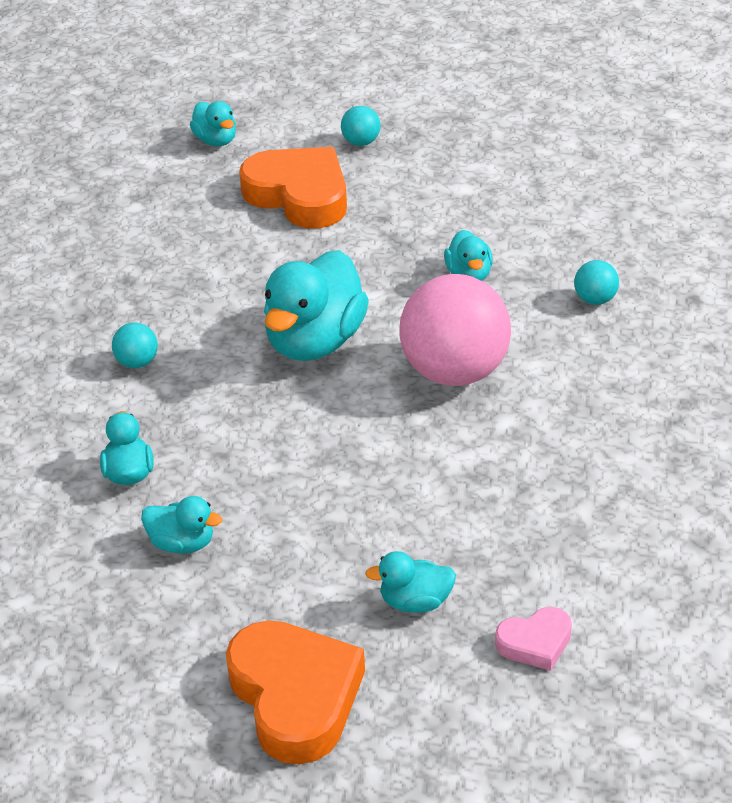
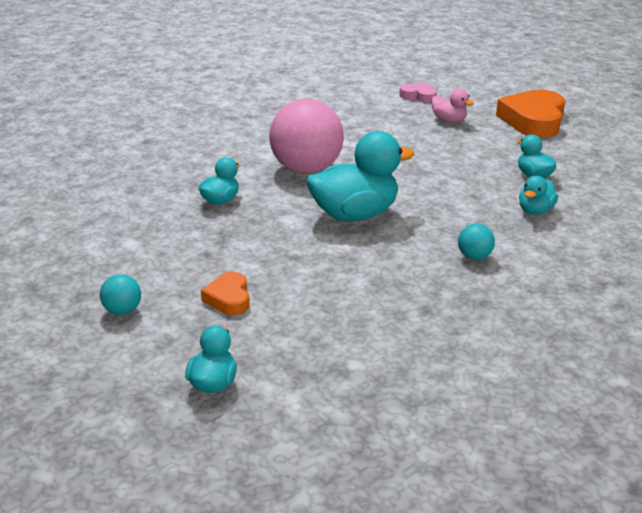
camera: 140 degrees left, 10 degrees down
orange heart [239,147,347,228] -> orange heart [201,272,249,315], size x0.50
turquoise duck [365,551,456,613] -> pink duck [431,89,474,122]
turquoise ball [574,260,619,305] -> none

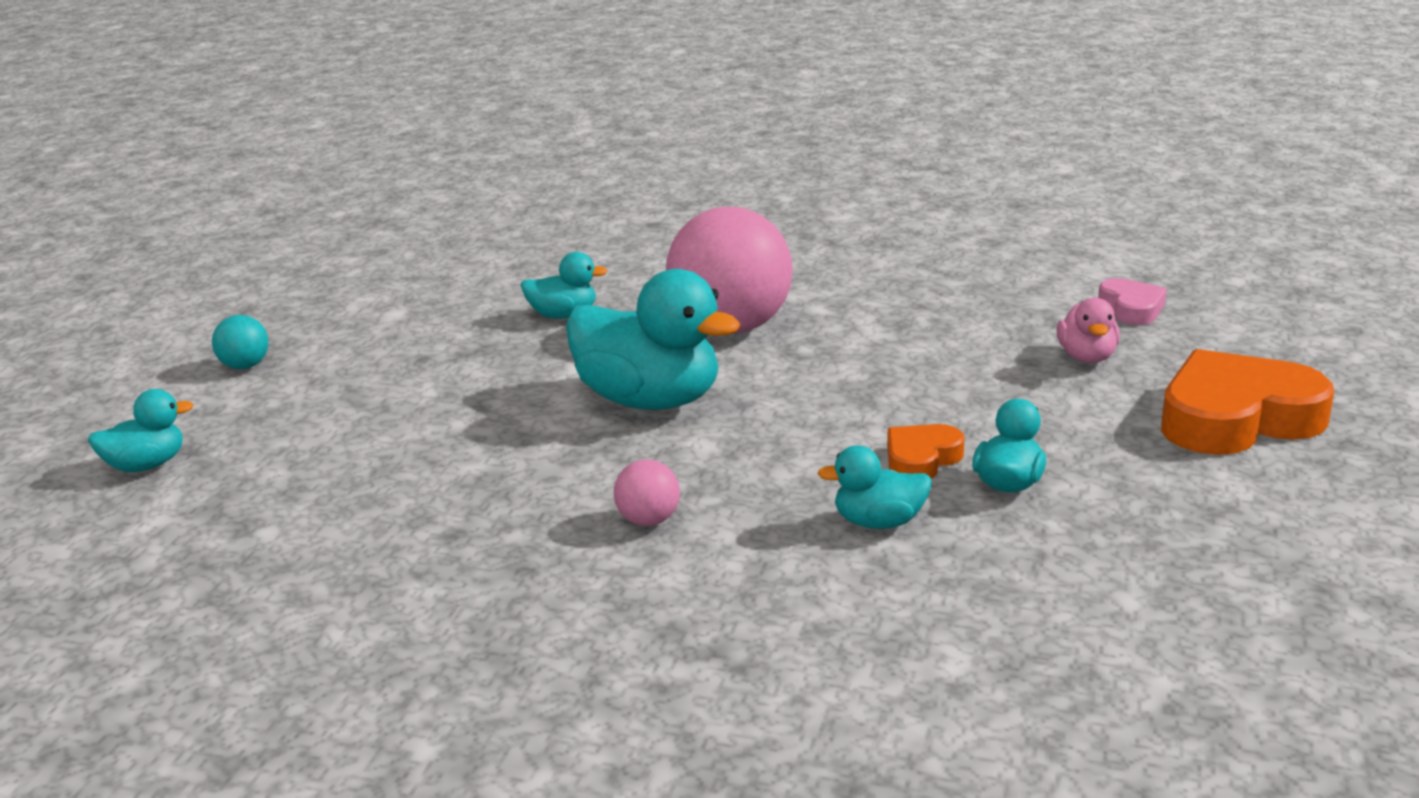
camera: 55 degrees right, 5 degrees down
orange heart [201,272,249,315] -> orange heart moved to [887,424,965,479]
turquoise ball [458,224,495,260] -> pink ball [614,459,680,526]

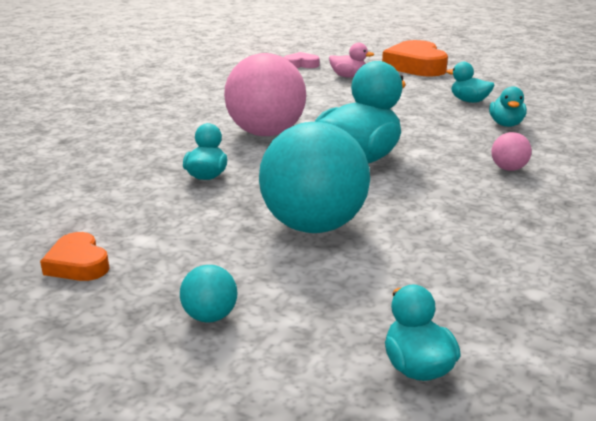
camera: 80 degrees left, 0 degrees up
orange heart [887,424,965,479] -> orange heart moved to [40,232,109,281]
none -> turquoise ball [259,122,370,233]

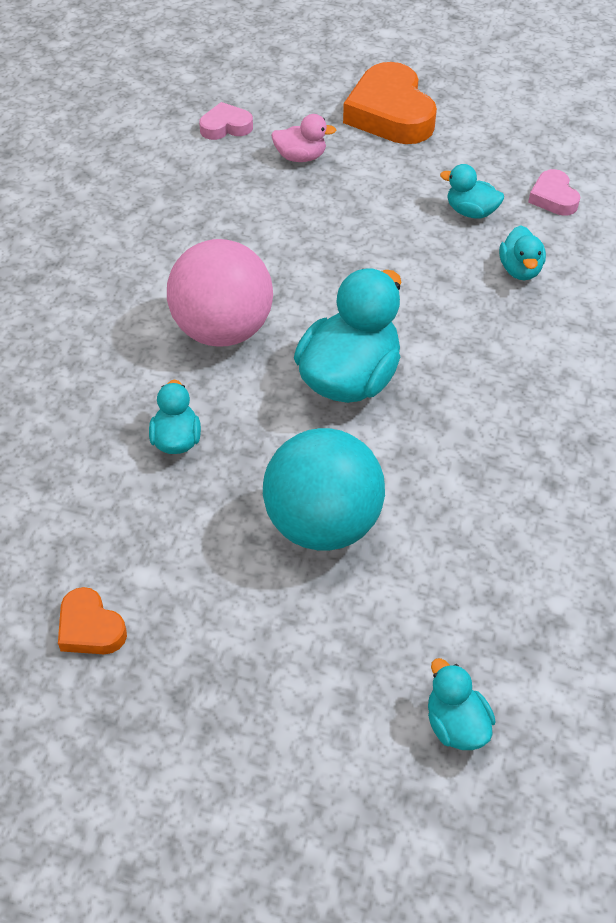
camera: 10 degrees left, 25 degrees up
turquoise ball [180,265,238,322] -> none
pink ball [491,132,532,171] -> none
none -> pink heart [528,169,580,216]

